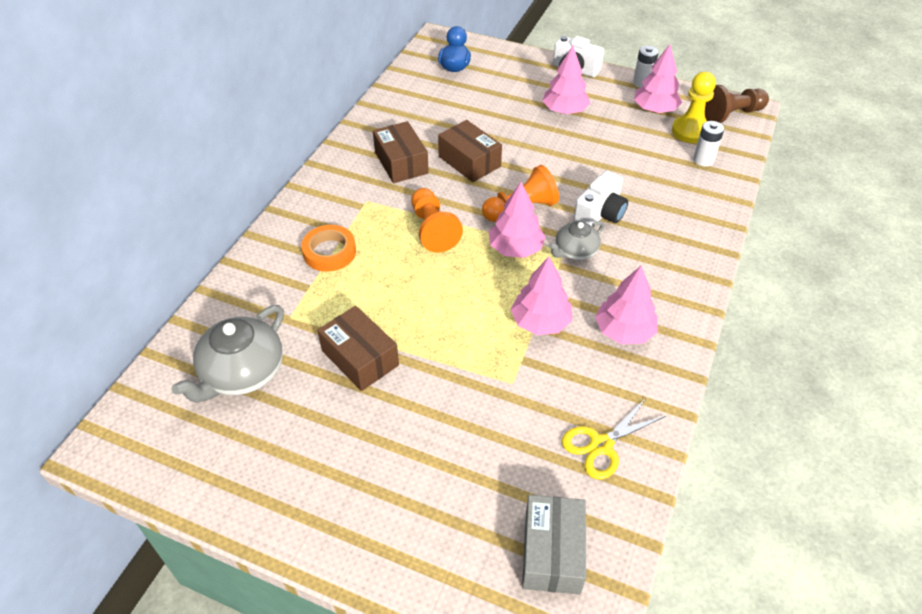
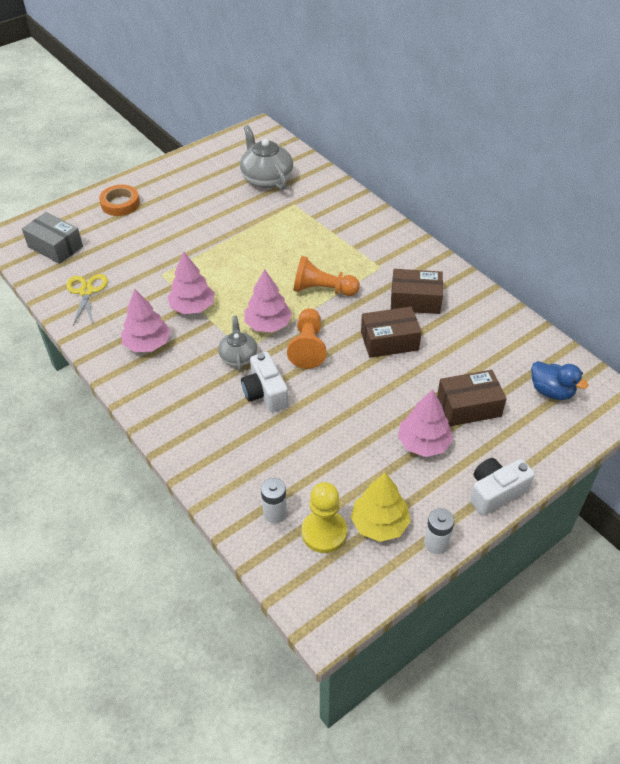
camera: 120 degrees right, 0 degrees up
orange tape [301,225,356,272] -> orange tape moved to [99,185,140,216]
brown box [317,306,399,391] -> brown box moved to [437,370,507,426]
pink tree [634,44,682,113] -> yellow tree [351,473,411,542]
brown pawn [705,85,769,123] -> none

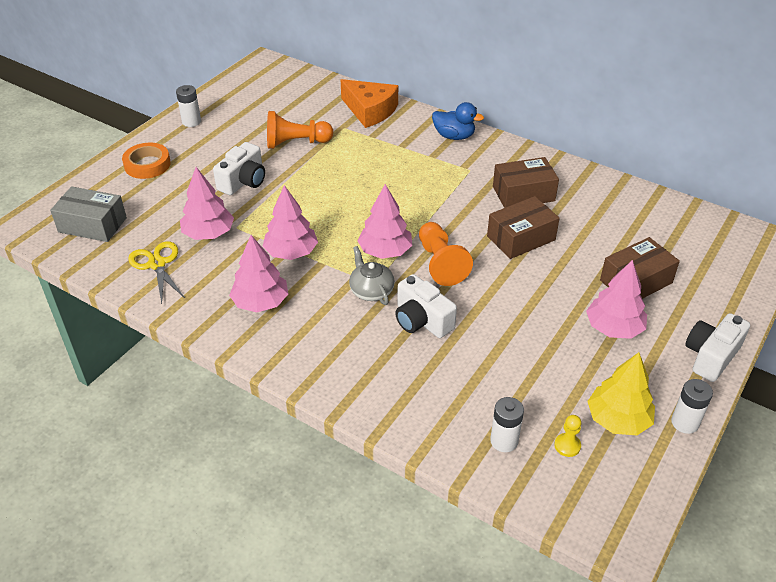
camera: 20 degrees left, 5 degrees down
grey teapot [240,125,294,190] -> none
orange pawn [293,256,360,296] -> orange pawn moved to [267,111,333,149]
yellow pawn [302,482,347,553] -> yellow pawn [554,415,581,457], size x0.50
blue duck [531,361,588,400] -> blue duck moved to [432,102,484,140]
none -> white battery [176,85,201,127]
none -> pink tree [180,167,234,240]
none -> white camera [213,142,265,195]
none -> orange cheese [341,79,398,128]

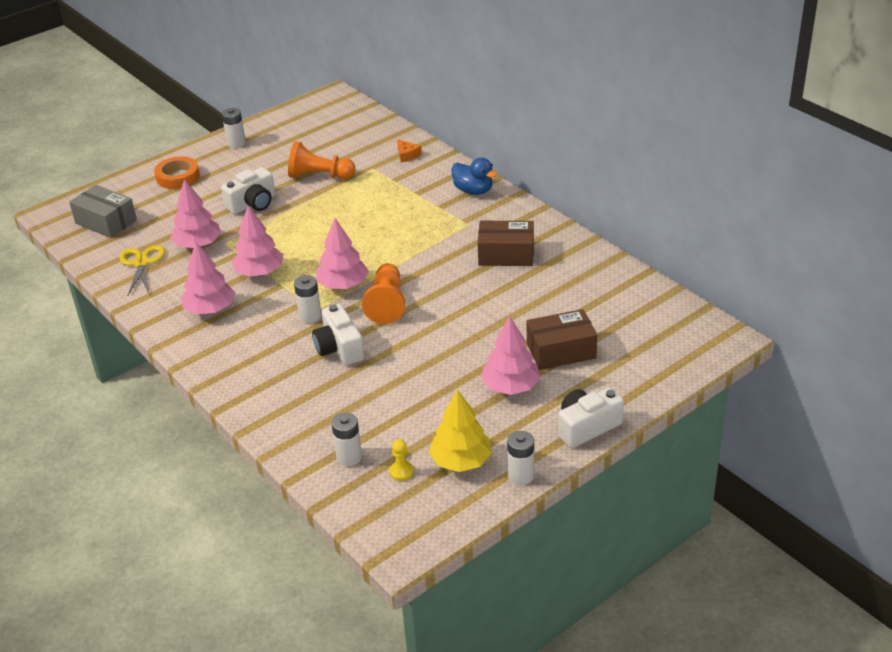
camera: 20 degrees right, 5 degrees down
orange cheese [341,79,398,128] -> orange cheese [397,139,422,162], size x0.46
grey teapot [349,246,395,305] -> white battery [294,275,322,323]
brown box [487,196,560,259] -> none

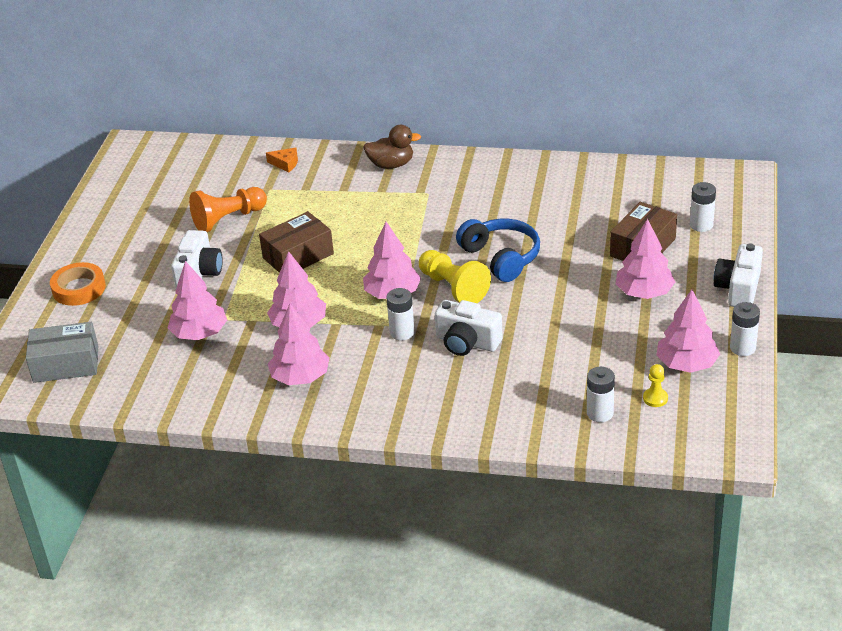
camera: 40 degrees left, 0 degrees up
yellow scissors [119,245,165,295] -> none
white battery [222,108,246,148] -> white battery moved to [690,182,716,232]
orange pawn [362,263,405,324] -> yellow pawn [419,250,491,303]
yellow tree [429,389,492,472] -> pink tree [656,289,720,373]
blue duck [452,157,498,195] -> brown duck [363,125,421,169]
brown box [478,221,534,266] -> brown box moved to [259,211,334,273]
none -> blue headphones [456,219,540,282]

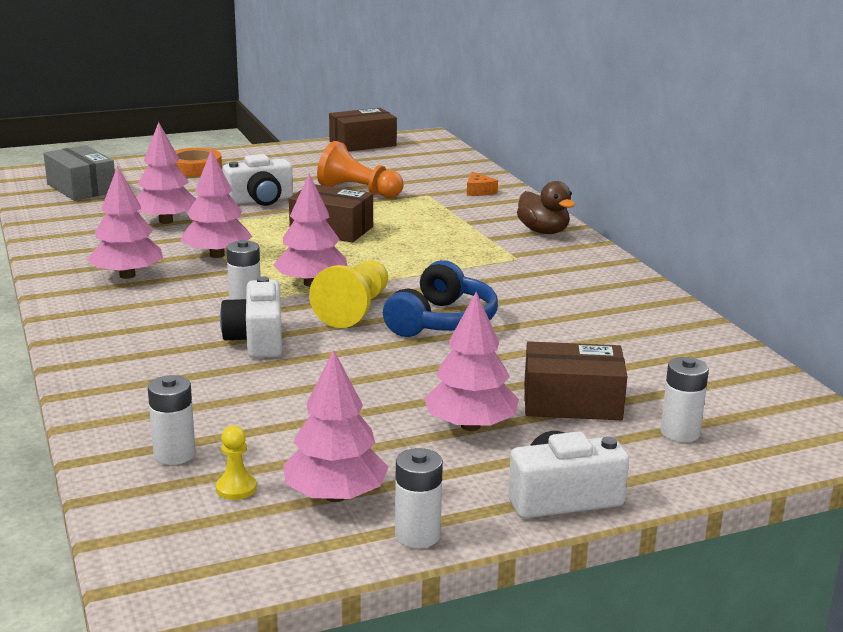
camera: 55 degrees right, 15 degrees down
none -> brown box [329,108,397,152]

